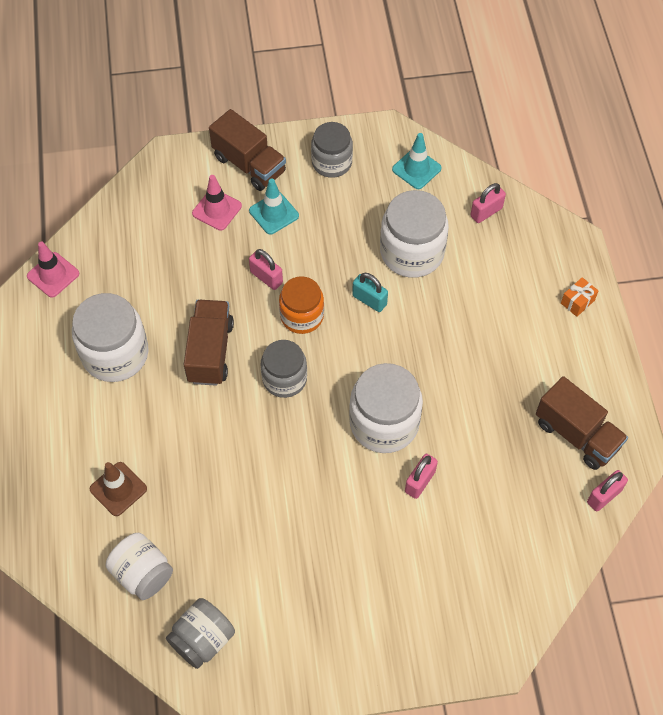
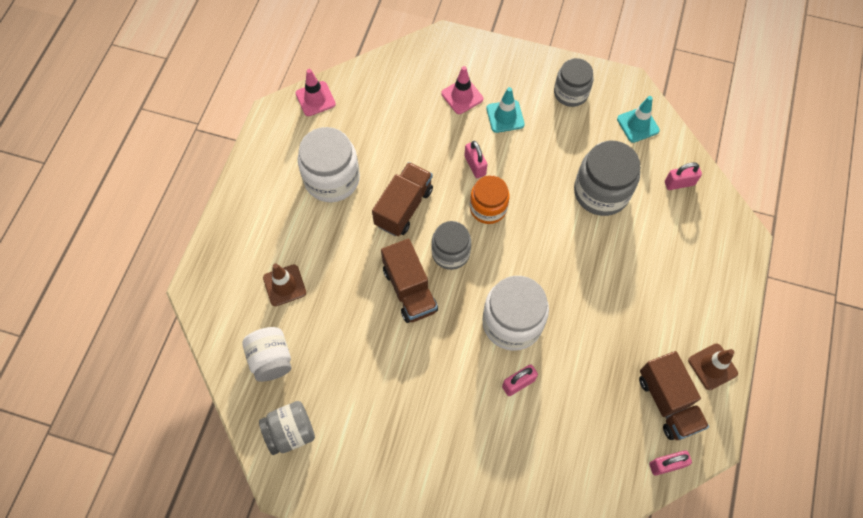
camera: 25 degrees right, 5 degrees up
brown truck [209,109,286,191] -> brown truck moved to [381,239,438,323]
turquoise padlock [352,273,388,312] -> none
white jar [380,190,449,278] -> grey jar [574,141,640,216]
orange gift [561,277,598,317] -> none
none -> brown traffic cone [688,344,738,390]

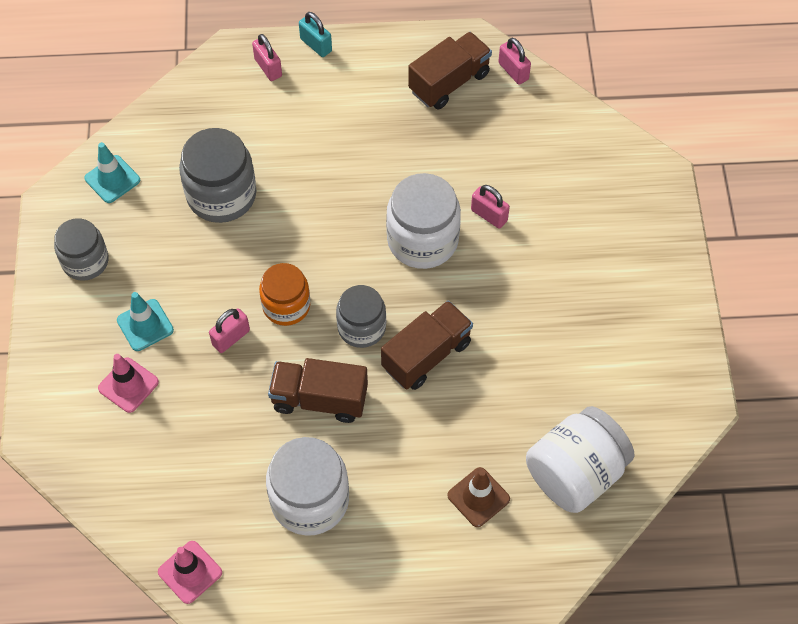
camera: 110 degrees left, 5 degrees down
white jar [242,327,291,382] -> white jar [526,406,635,513], size x1.52
grey jar [259,401,315,455] -> none
pink padlock [665,162,702,190] -> pink padlock moved to [252,34,282,81]
brown traffic cone [688,344,738,390] -> none
none -> turquoise padlock [299,12,332,57]

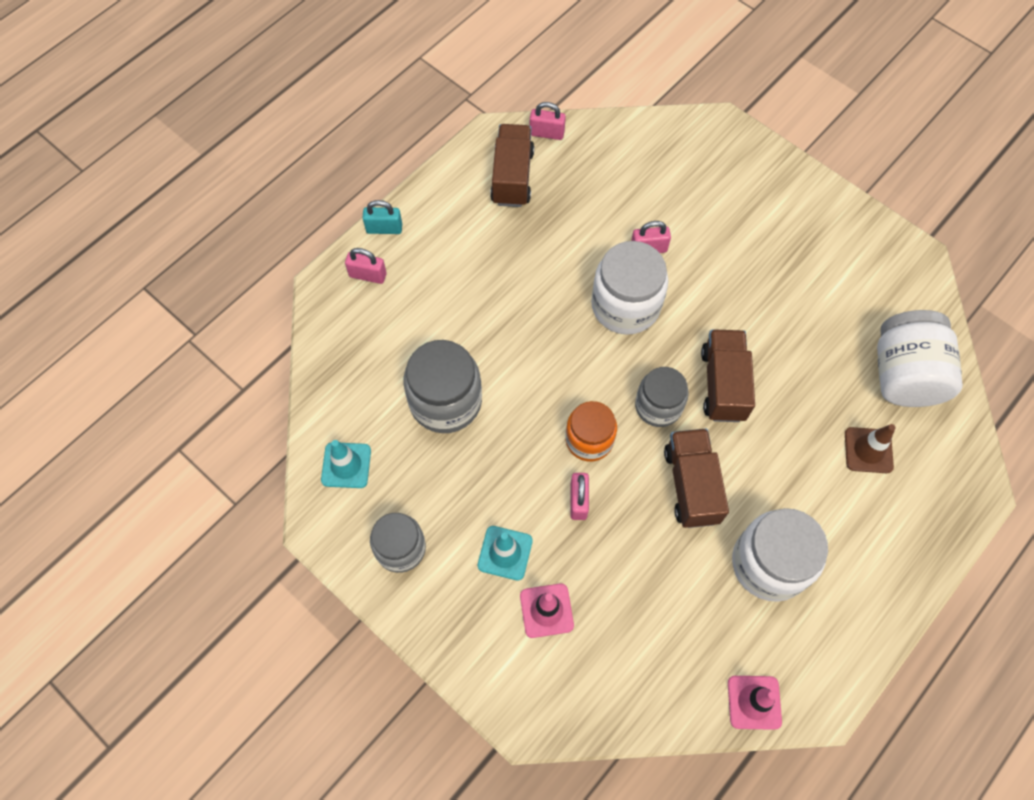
camera: 45 degrees left, 5 degrees up
brown truck [268,358,368,423] -> brown truck turned 120 degrees clockwise [664,429,729,528]

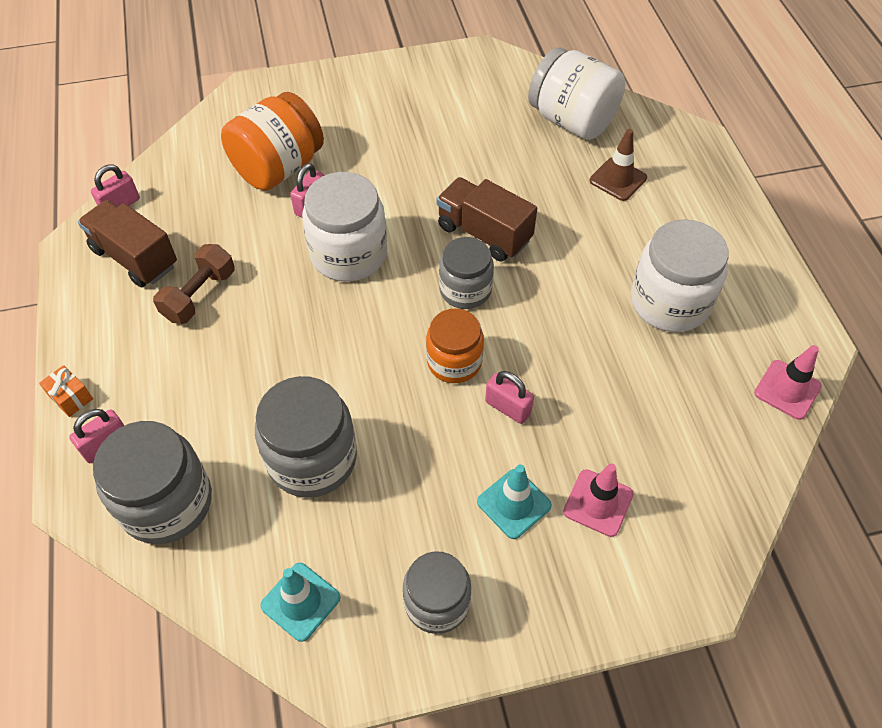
camera: 55 degrees left, 10 degrees down
turquoise padlock [362,200,402,234] -> orange gift [39,365,93,417]
brown truck [664,429,729,528] -> none
none -> grey jar [93,421,212,544]
none -> brown dumbbell [153,244,235,324]
none -> orange jar [221,92,324,191]

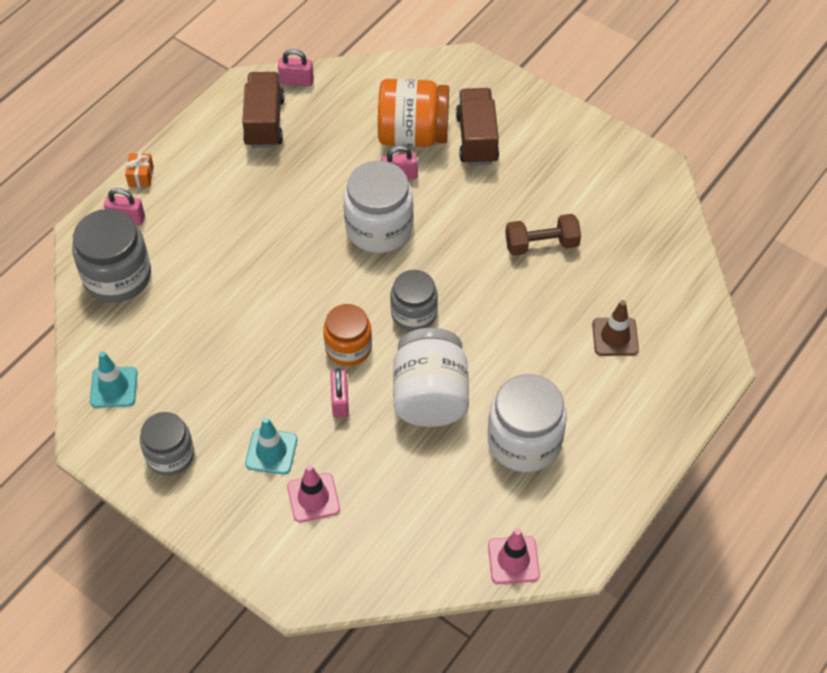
camera: 50 degrees right, 0 degrees up
brown dumbbell [153,244,235,324] -> brown dumbbell moved to [505,214,581,256]
grey jar [255,376,357,498] -> none
brown truck [437,177,537,262] -> brown truck moved to [456,88,499,165]
white jar [528,47,625,140] -> white jar moved to [393,328,469,427]

